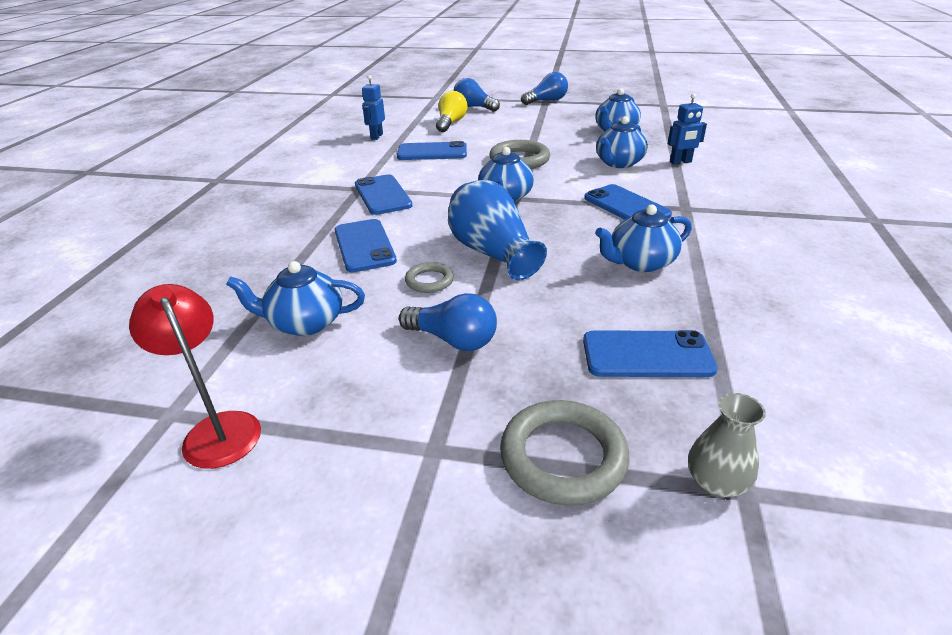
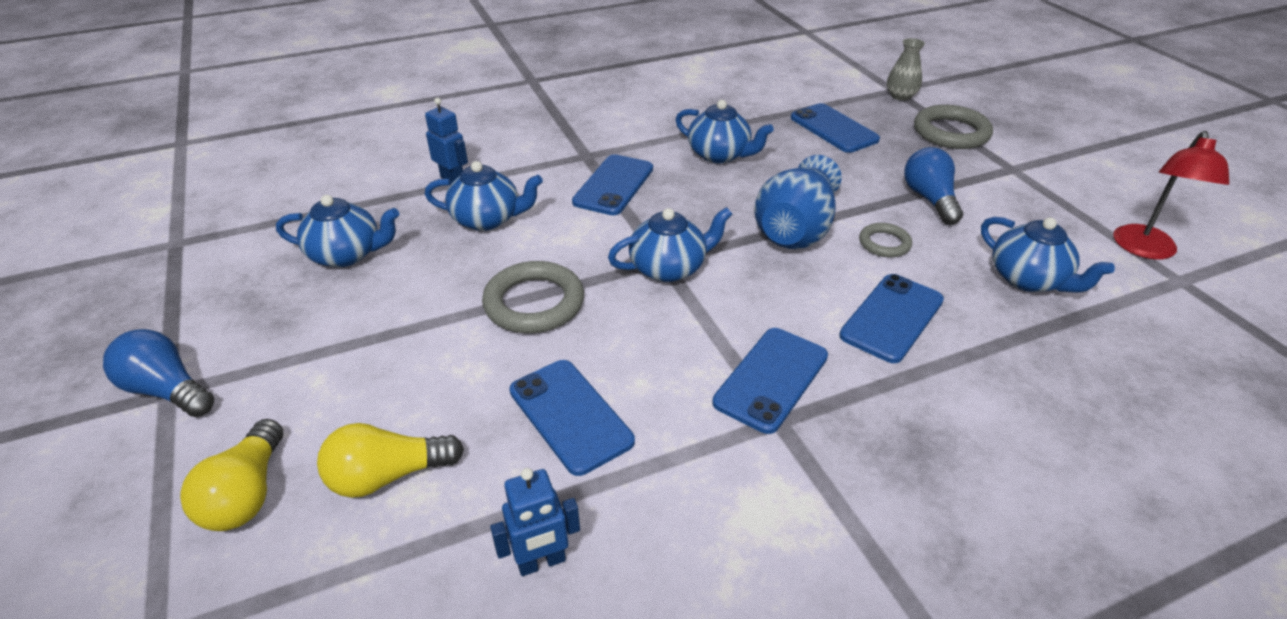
camera: 125 degrees left, 5 degrees up
blue light bulb [453,78,500,112] -> yellow light bulb [180,419,283,531]

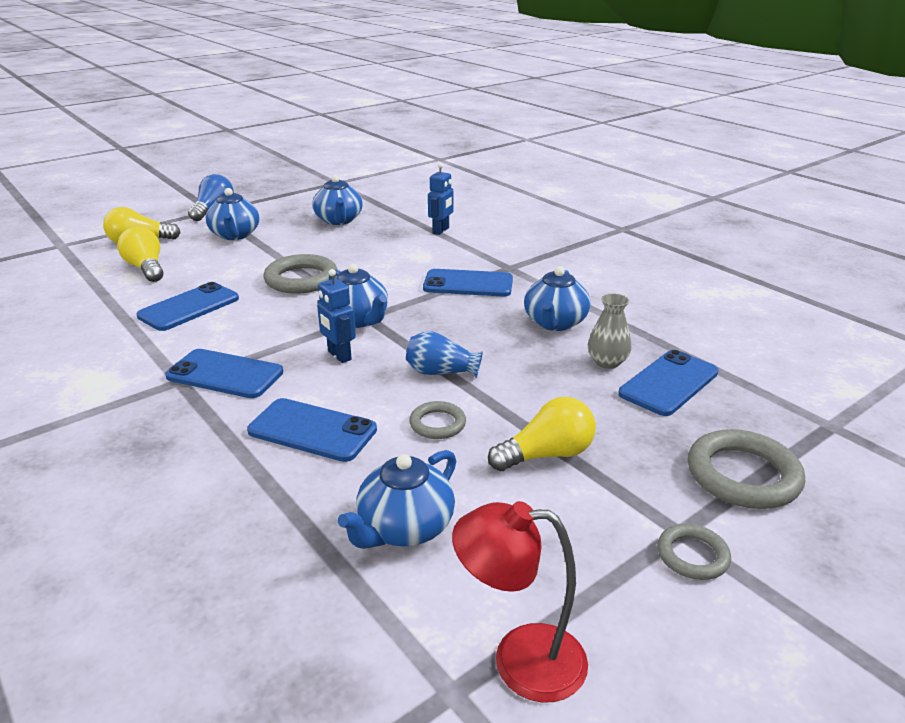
camera: 75 degrees right, 10 degrees down
blue teapot [424,161,543,231] -> blue teapot moved to [206,188,260,240]
blue robot [490,468,580,576] -> blue robot moved to [317,269,356,363]
blue vase [754,155,841,249] -> blue vase [406,331,483,378], size x0.56
grey vase [887,38,925,101] -> grey vase moved to [588,293,631,369]
blue light bulb [904,147,963,225] -> yellow light bulb [488,397,596,471]
none -> grey ring [657,524,731,580]

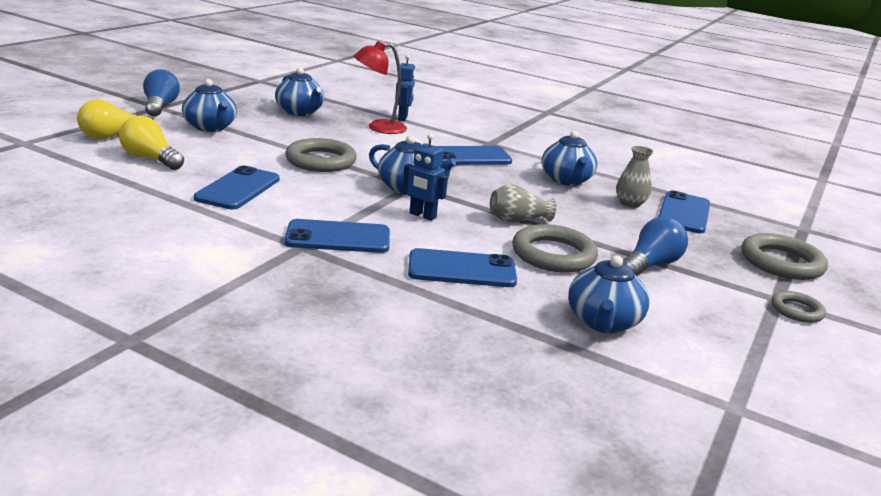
camera: 25 degrees left, 5 degrees down
blue vase [406,331,483,378] -> grey vase [490,184,556,222]
grey ring [409,401,466,439] -> grey ring [512,224,598,273], size x1.78
red lamp [452,501,588,703] -> red lamp moved to [354,41,407,134]
yellow light bulb [488,397,596,471] -> blue light bulb [623,217,688,276]

